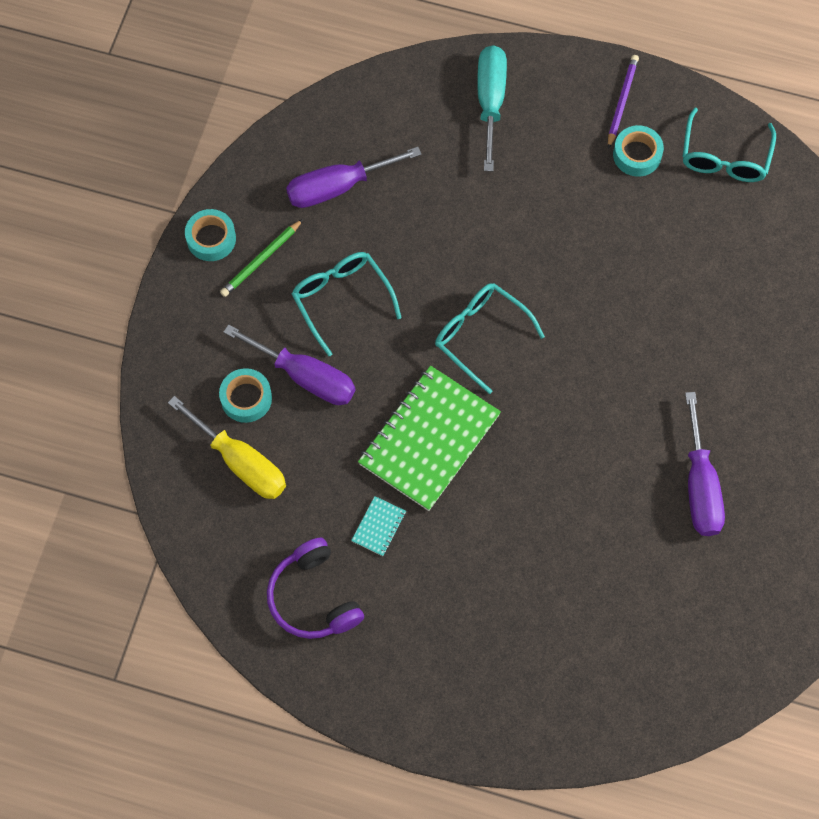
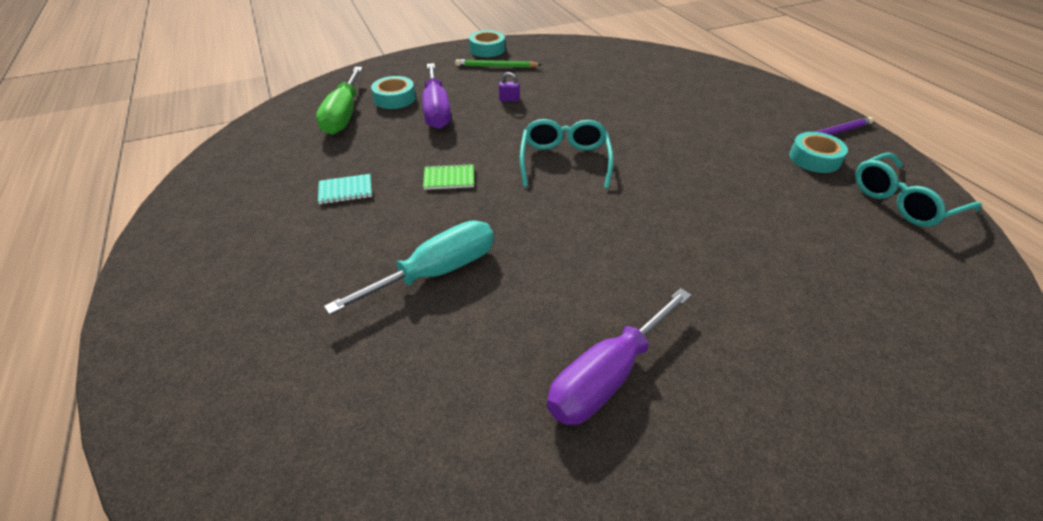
camera: 50 degrees right, 25 degrees down
yellow screwdriver [168,396,286,499] -> green screwdriver [316,67,363,135]
purple headphones [267,538,364,639] -> none
purple screwdriver [286,147,422,208] -> none
turquoise glasses [292,252,402,356] -> purple padlock [499,72,520,102]
green notebook [358,366,501,511] -> green notebook [423,164,474,190], size x0.41
turquoise screwdriver [477,45,507,171] -> turquoise screwdriver moved to [324,220,494,315]

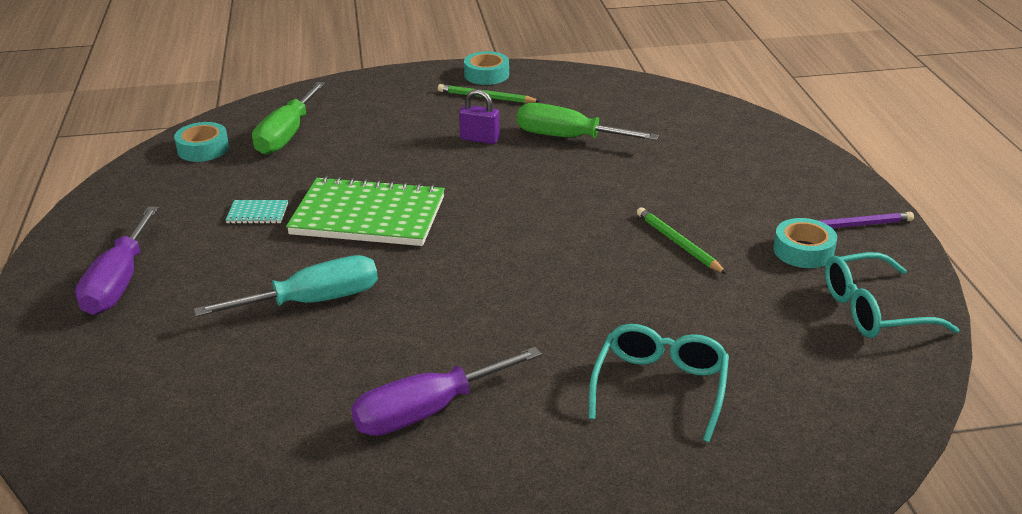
camera: 15 degrees right, 10 degrees down
turquoise tape [371,76,416,109] -> turquoise tape moved to [174,122,229,162]
purple screwdriver [422,63,451,129] -> purple screwdriver moved to [75,206,159,315]
green notebook [423,164,474,190] -> green notebook [286,176,445,246], size x2.47
purple padlock [499,72,520,102] -> purple padlock [459,89,500,144], size x1.55
turquoise glasses [520,119,614,189] -> turquoise glasses moved to [588,324,729,442]
none -> green screwdriver [517,103,659,140]
none -> green pencil [637,207,727,274]

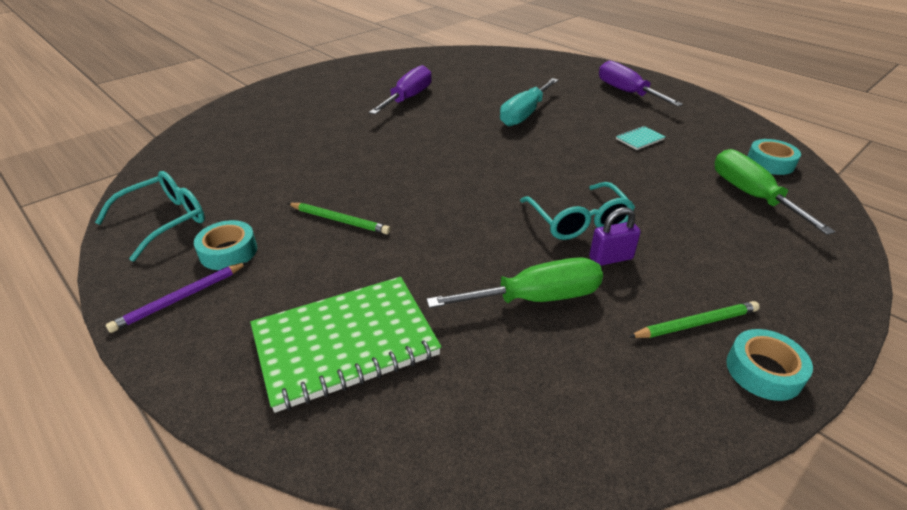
camera: 145 degrees right, 5 degrees up
green notebook [286,176,445,246] -> green notebook moved to [250,277,441,413]
turquoise glasses [588,324,729,442] -> turquoise glasses moved to [520,182,635,240]

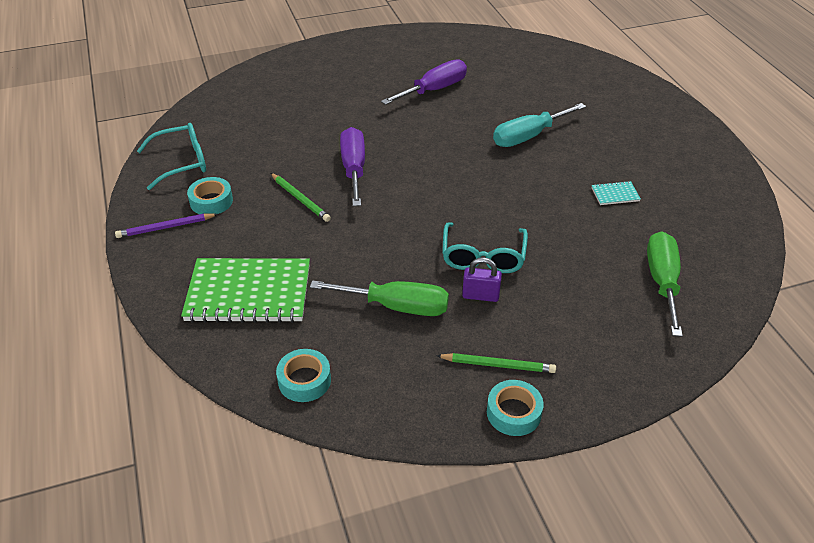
camera: 25 degrees right, 5 degrees up
purple screwdriver [599,60,683,107] -> purple screwdriver moved to [340,127,365,206]
turquoise tape [747,139,801,175] -> turquoise tape moved to [276,349,331,402]

